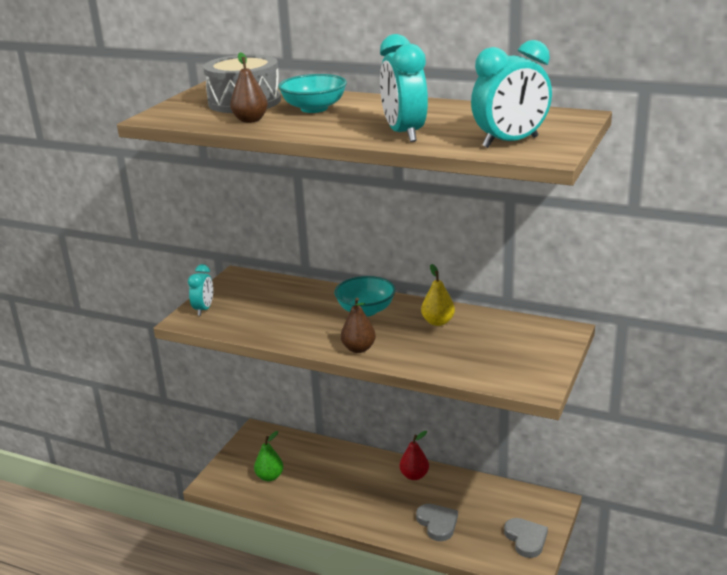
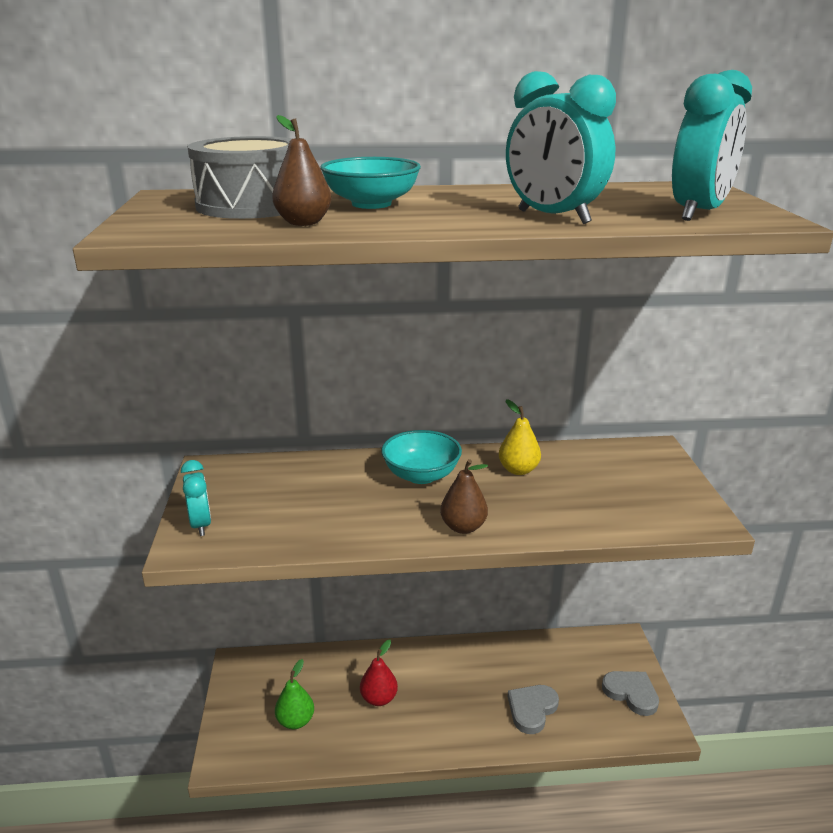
camera: 30 degrees left, 0 degrees up
red pear [400,431,429,480] -> red pear moved to [360,640,398,706]
grey heart [416,504,458,541] -> grey heart turned 90 degrees counterclockwise [508,685,559,734]

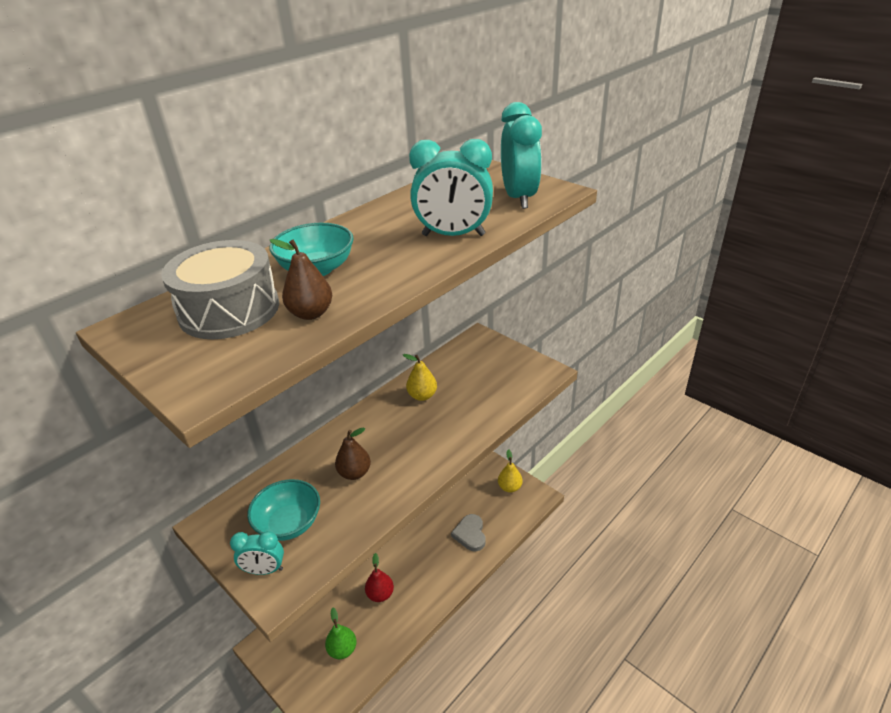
camera: 40 degrees left, 10 degrees up
turquoise clock [181,460,211,536] -> turquoise clock turned 150 degrees clockwise [230,531,284,575]
turquoise bowl [381,430,462,484] -> turquoise bowl moved to [247,479,320,541]
brown pear [440,459,488,534] -> brown pear moved to [335,427,371,480]
grey heart [602,671,659,716] -> yellow pear [498,449,523,492]

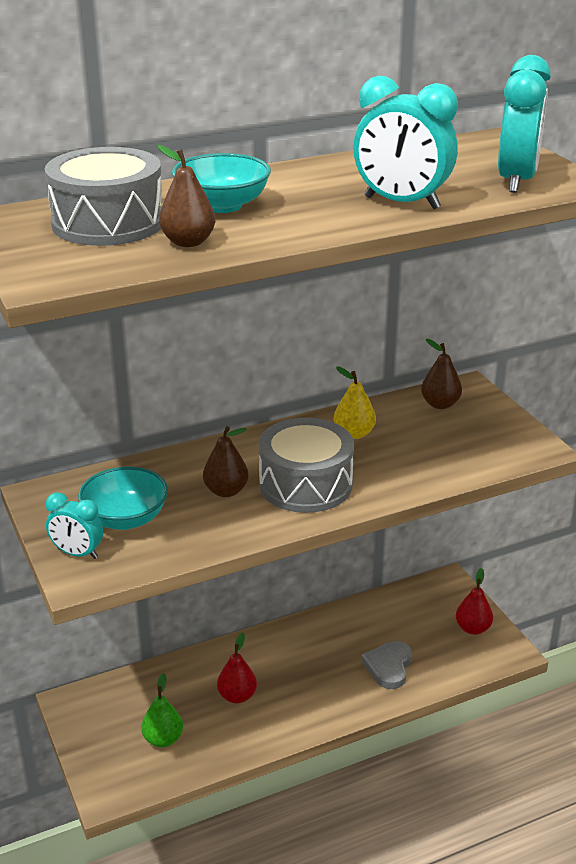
camera: 20 degrees right, 5 degrees down
yellow pear [498,449,523,492] -> red pear [456,568,493,635]
none -> grey drum [259,418,354,513]
none -> brown pear [421,339,462,409]

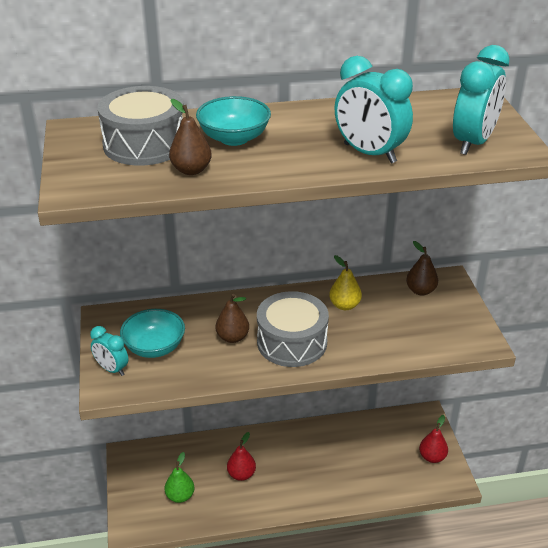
camera: 15 degrees right, 5 degrees up
grey heart [361,641,412,689] -> none

